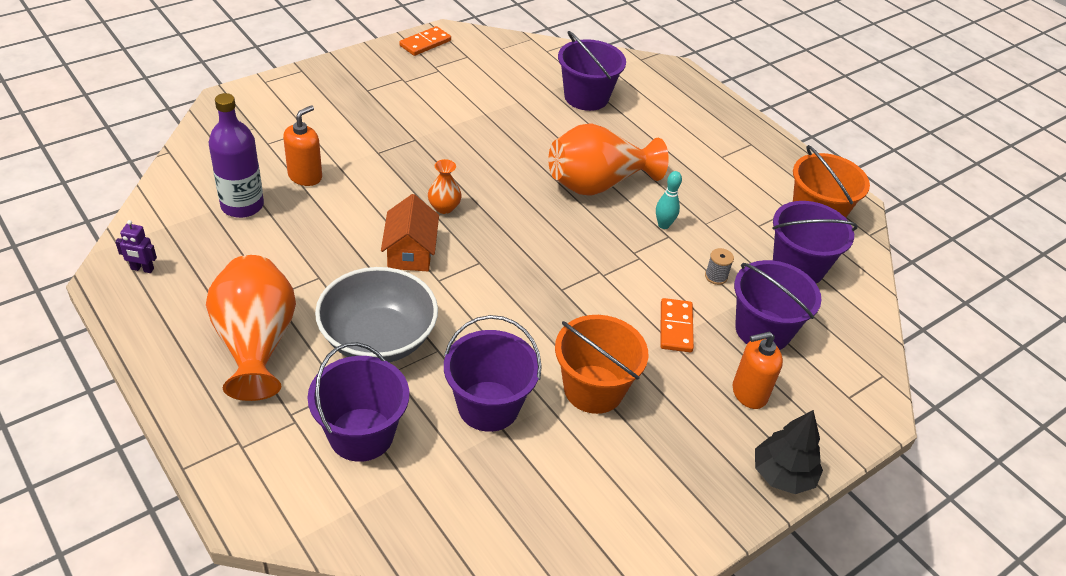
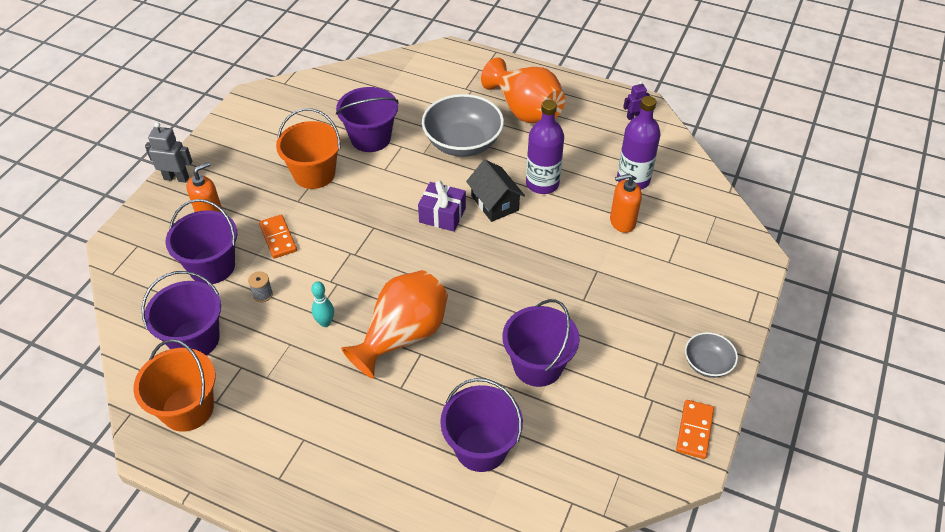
camera: 155 degrees right, 5 degrees up
orange soap dispenser [283,105,322,186] -> orange soap dispenser turned 75 degrees clockwise [610,174,642,233]
purple bucket [307,342,409,462] -> purple bucket moved to [503,299,580,387]
orange house [381,194,439,271] -> black house [466,160,525,222]
orange vase [428,159,462,214] -> none
black tree [755,410,823,494] -> grey robot [145,122,192,183]
none -> purple gift [418,180,466,232]
none -> purple bottle [526,100,564,194]
none -> grey bowl [685,332,738,378]

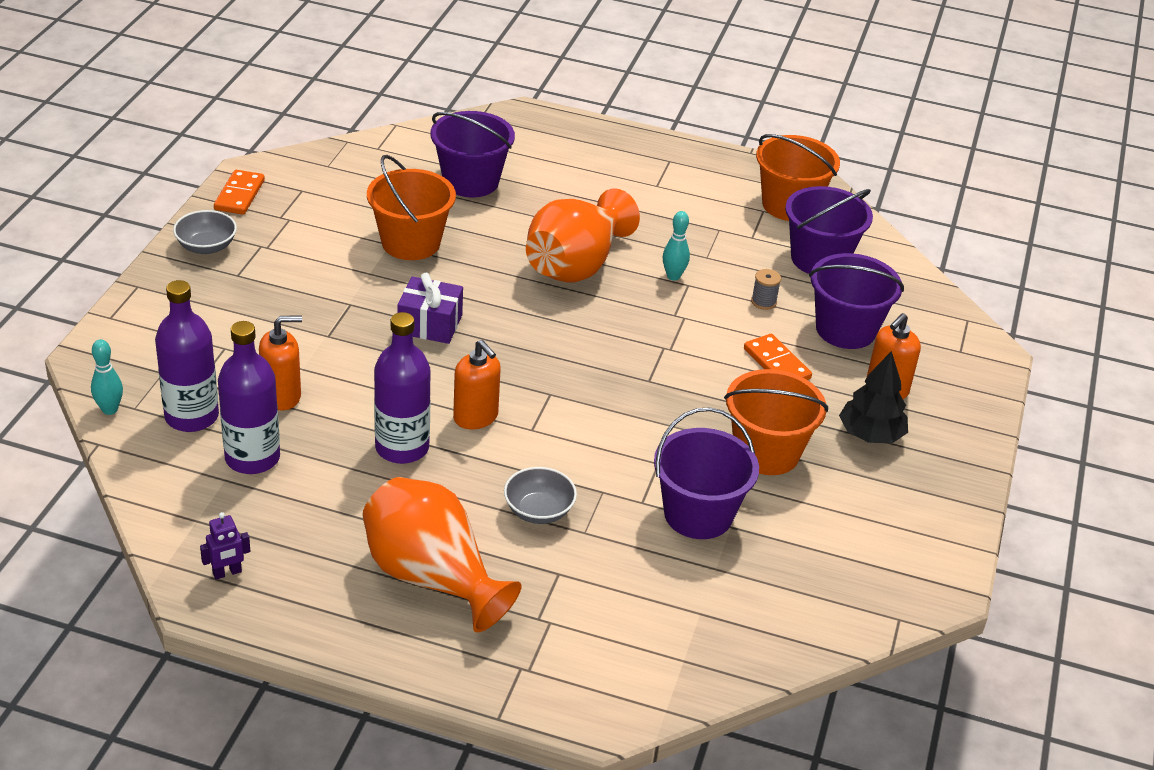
camera: 170 degrees right, 10 degrees down
grey robot [145,122,192,183] -> none
purple gift [418,180,466,232] -> purple gift moved to [397,273,463,344]
grey bowl [422,94,504,157] -> grey bowl [504,467,577,524], size x0.52
black house [466,160,525,222] -> orange soap dispenser [453,340,501,429]
purple bucket [503,299,580,387] -> orange bucket [367,155,456,260]
none -> turquoise bowling pin [91,339,123,415]
none -> purple bottle [155,280,219,432]
none -> black tree [839,351,908,443]

